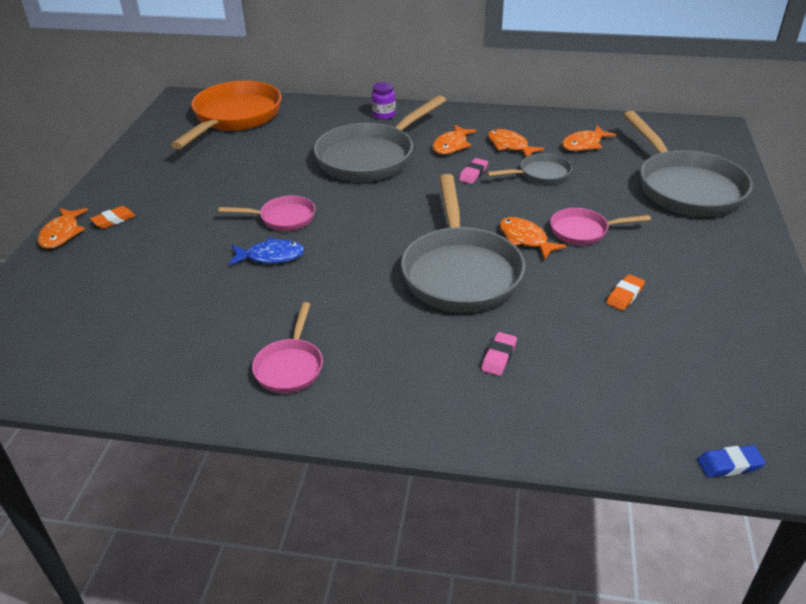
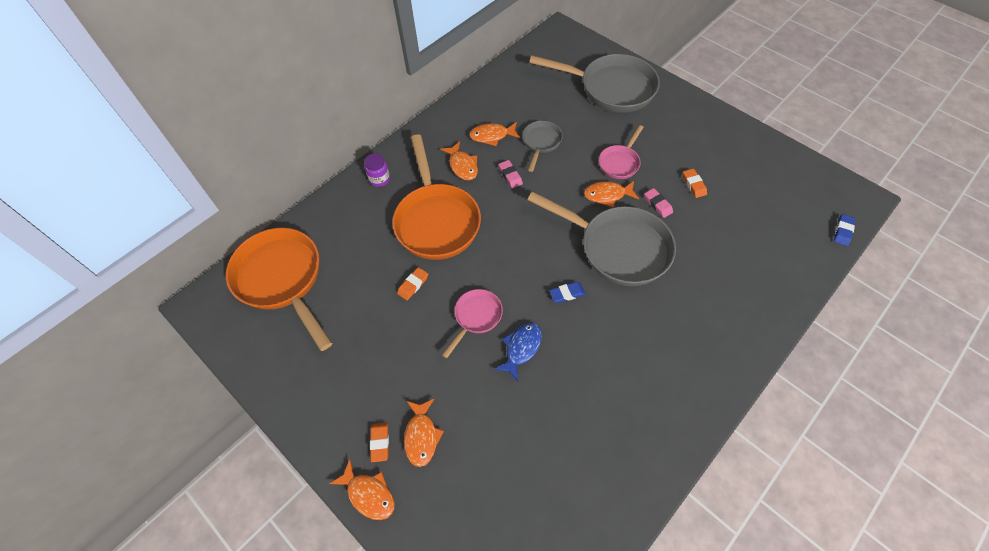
camera: 55 degrees left, 20 degrees up
pink pan [252,302,323,393] -> none
grey pan [314,95,446,182] -> orange pan [392,134,481,260]
pink eraser [481,332,517,376] -> pink eraser moved to [644,188,673,218]
orange fish [562,126,616,151] -> orange fish moved to [404,399,444,467]
none -> orange eraser [397,267,428,300]
none -> blue eraser [549,282,586,303]

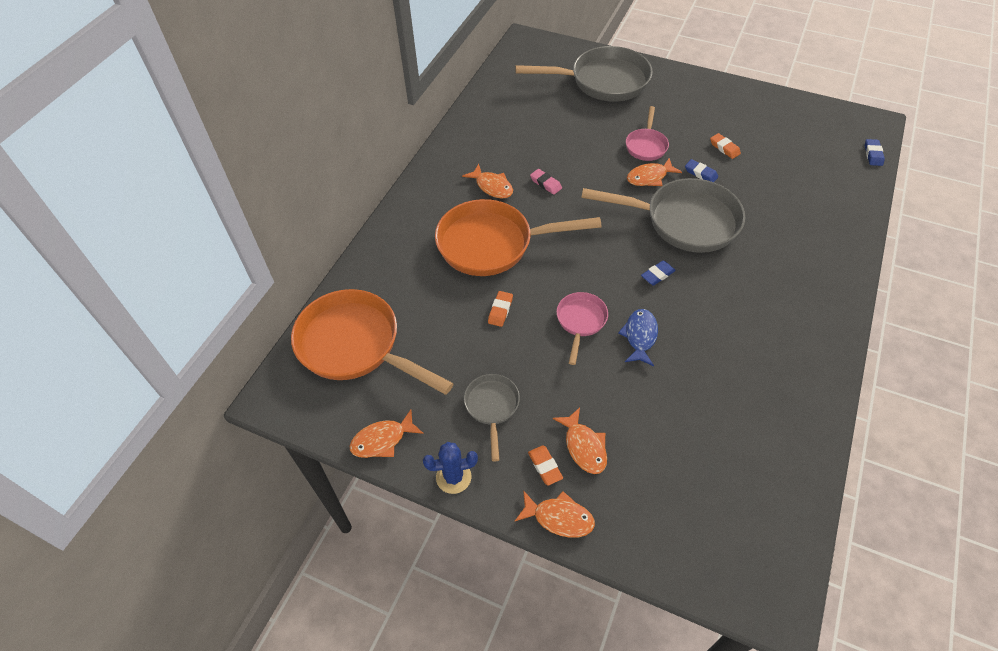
camera: 20 degrees left, 5 degrees down
purple jar [364,153,390,187] -> none
orange pan [392,134,481,260] -> orange pan turned 120 degrees clockwise [435,199,602,276]
orange fish [469,122,520,146] -> orange fish moved to [350,410,424,458]
grey pan [523,121,563,172] -> grey pan moved to [464,374,520,461]
pink eraser [644,188,673,218] -> blue eraser [685,159,718,182]
none -> blue cactus [423,442,478,494]

